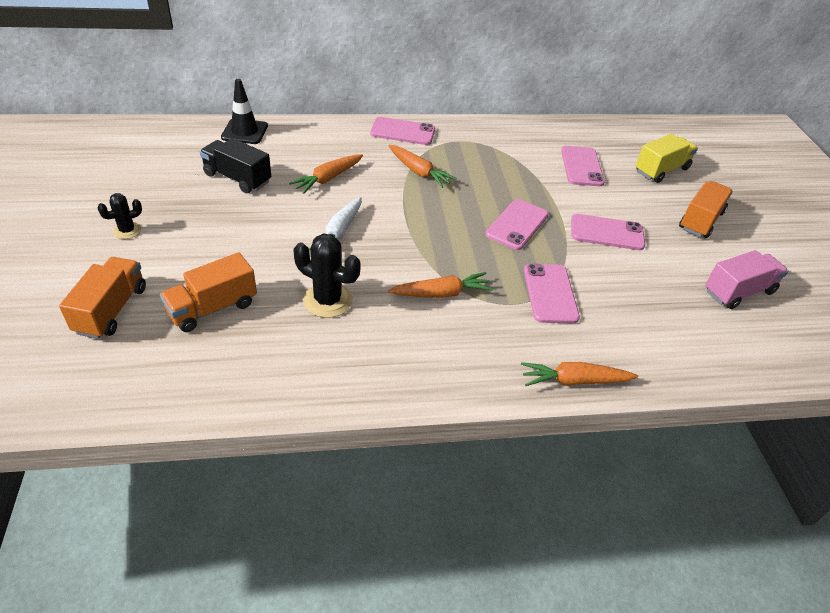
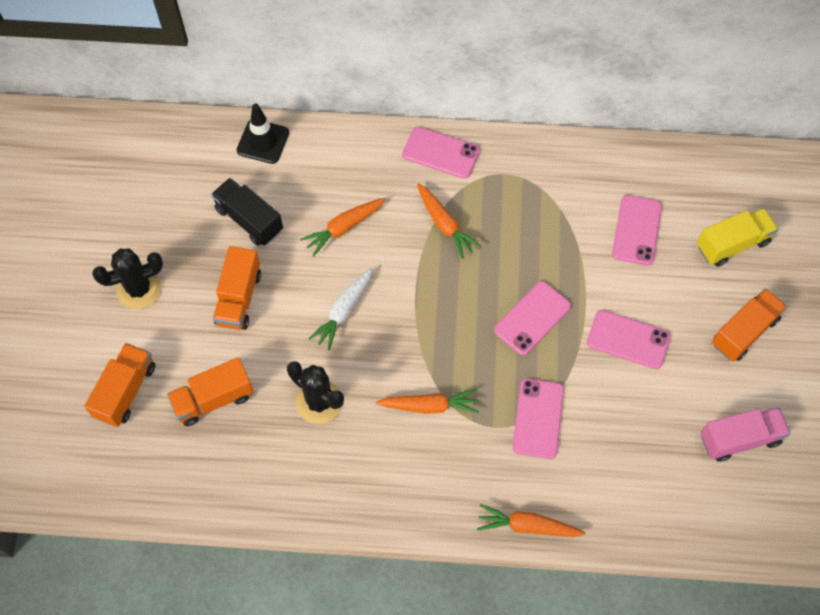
camera: 15 degrees right, 20 degrees up
black cactus [98,193,142,239] -> black cactus [92,248,163,309], size x1.71
none -> orange truck [213,246,261,330]

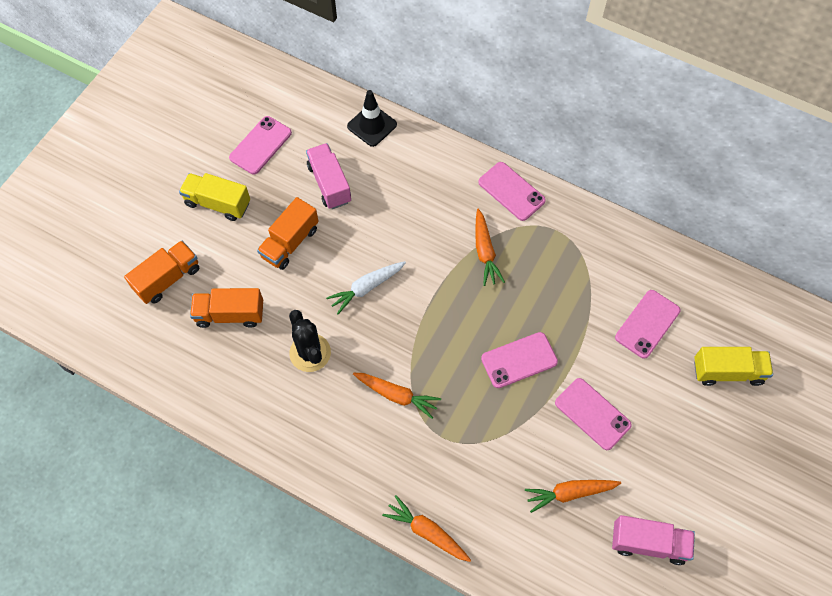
camera: 25 degrees right, 0 degrees up
black cactus [92,248,163,309] -> yellow truck [179,173,250,221]
black truck [211,178,283,246] -> pink truck [306,143,351,209]
orange carrot [300,198,386,256] -> orange carrot moved to [525,480,621,513]
pink phone [512,378,564,459] -> pink phone moved to [229,116,292,174]
orange truck [712,288,787,362] -> none

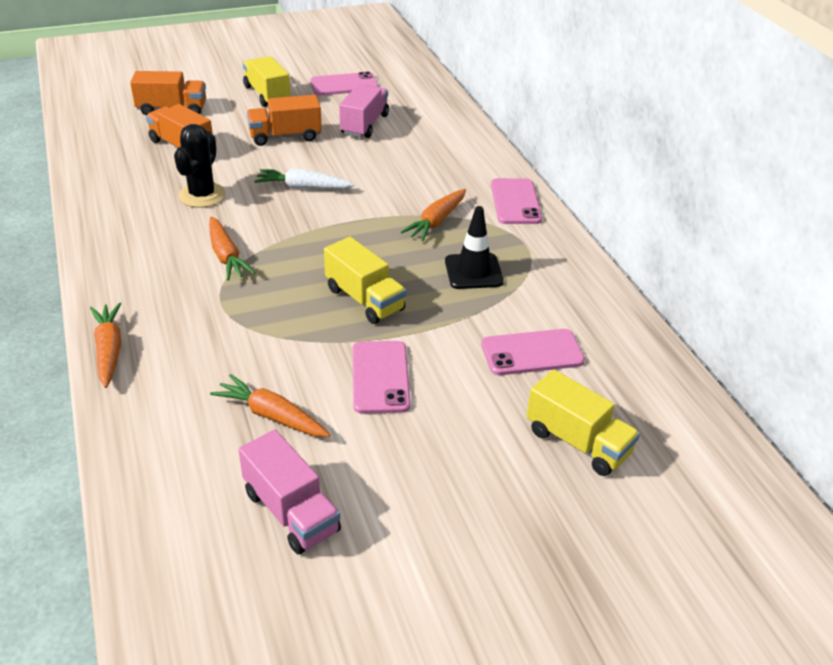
camera: 40 degrees right, 25 degrees down
black traffic cone [347,90,397,147] -> black traffic cone moved to [445,206,504,289]
pink phone [481,332,558,388] -> yellow truck [324,237,406,324]

